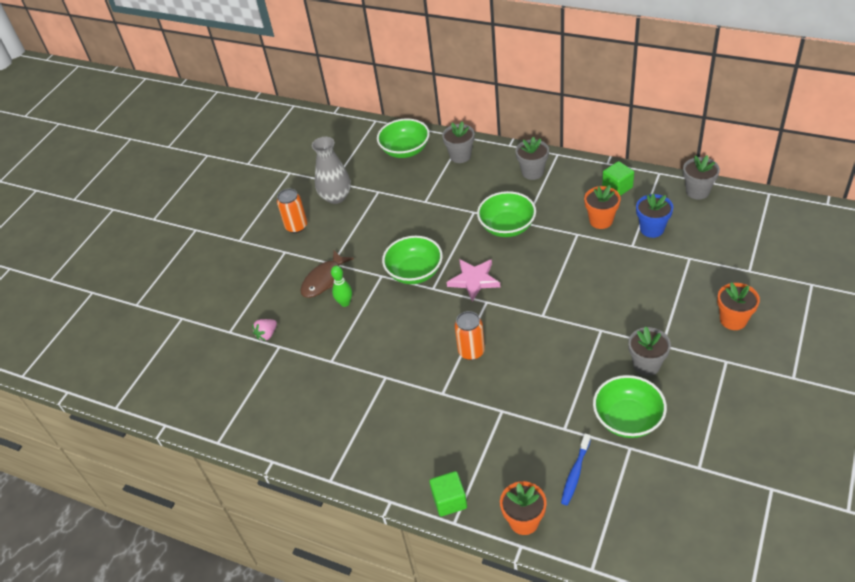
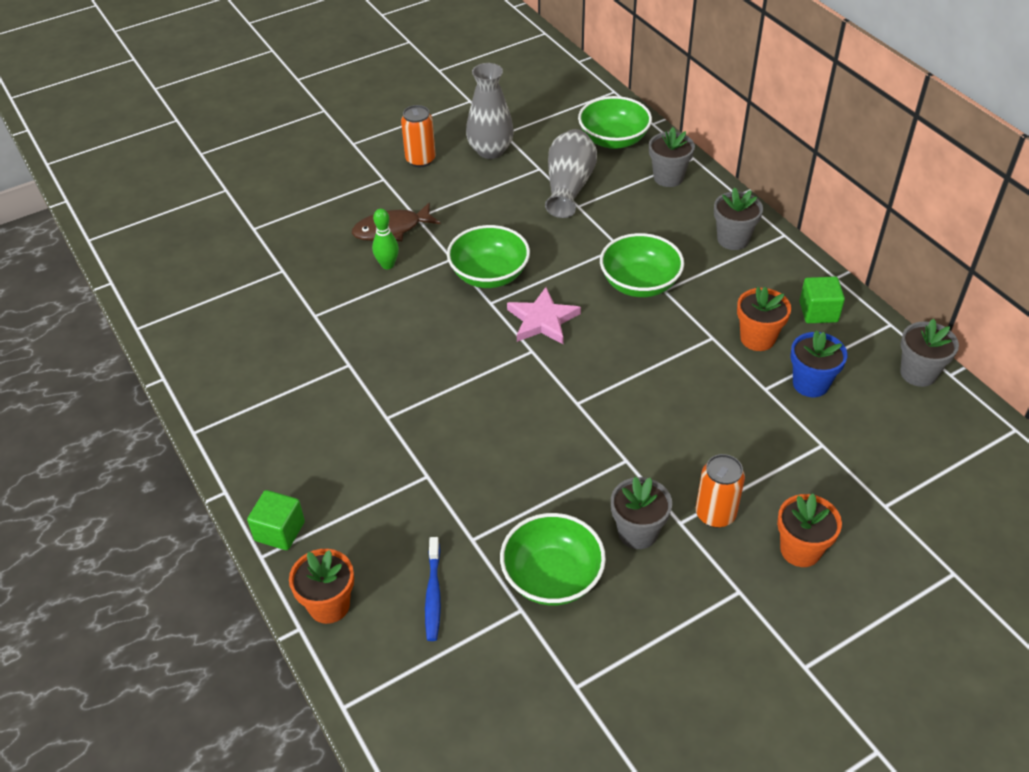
camera: 30 degrees right, 0 degrees up
pink strawberry [252,319,277,341] -> none
orange can [455,311,485,360] -> orange can moved to [696,454,745,528]
blue toothbrush [561,433,591,505] -> blue toothbrush turned 60 degrees counterclockwise [425,537,441,641]
none -> grey vase [545,129,597,218]

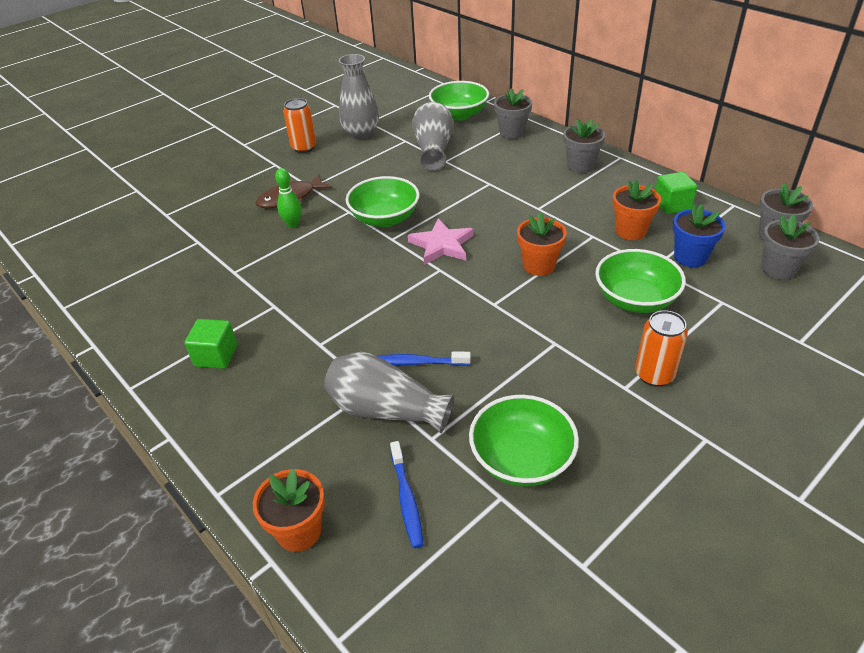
camera: 10 degrees left, 5 degrees down
green cube [247,490,305,550] -> green cube moved to [184,319,237,369]
green bowl [600,233,684,297] -> green bowl moved to [595,249,686,313]
grey flower pot [611,477,672,549] -> grey flower pot moved to [761,214,820,280]
orange flower pot [777,493,842,567] -> orange flower pot moved to [517,212,567,276]
none -> grey vase [324,352,455,433]
none -> blue toothbrush [378,351,471,366]

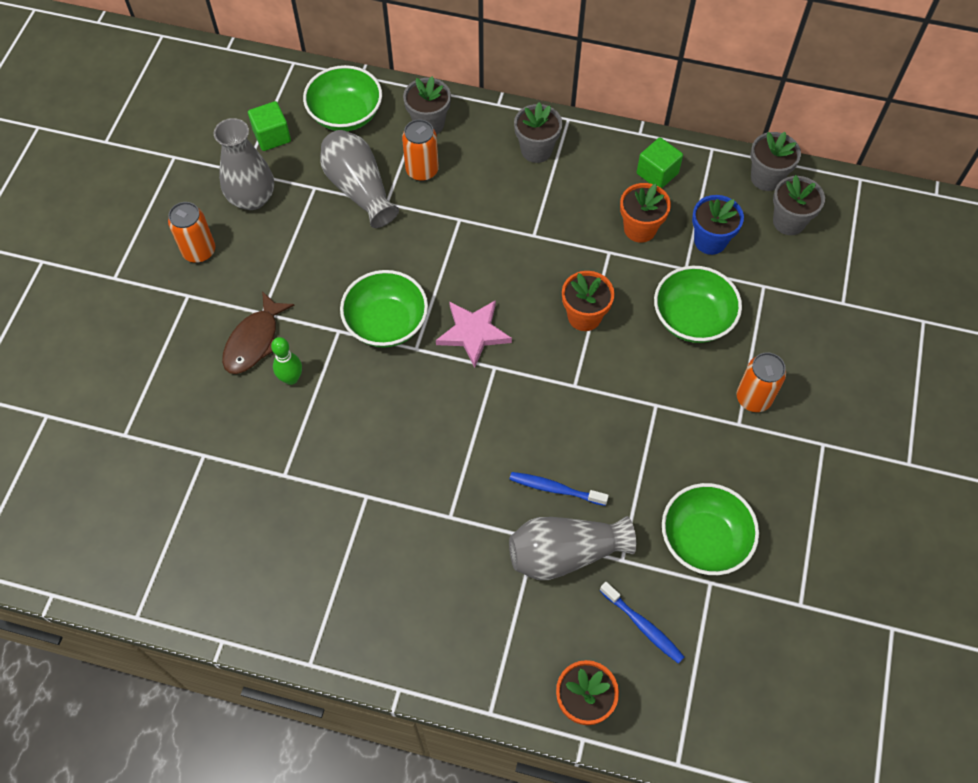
camera: 35 degrees left, 20 degrees up
green cube [184,319,237,369] -> green cube moved to [248,101,291,151]
blue toothbrush [378,351,471,366] -> blue toothbrush turned 45 degrees clockwise [509,472,609,506]
none -> orange can [402,119,439,181]

